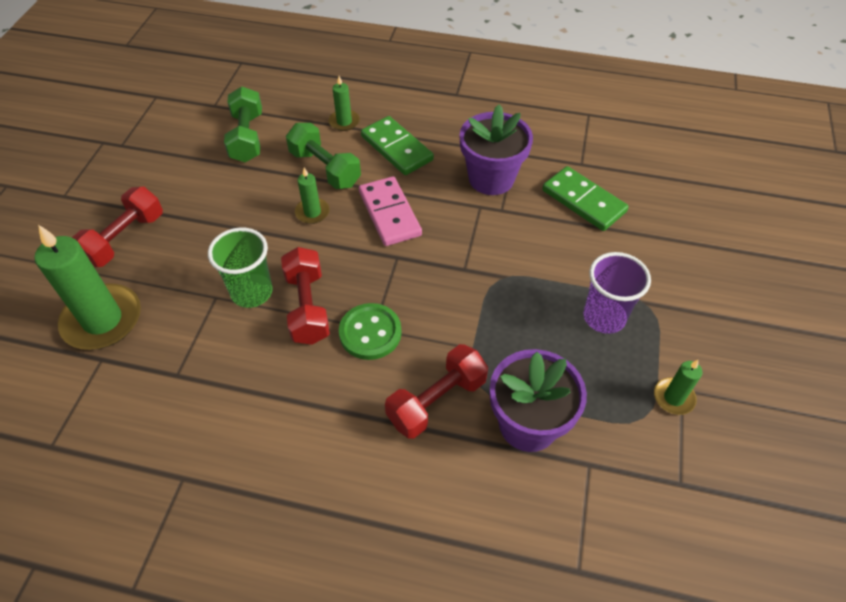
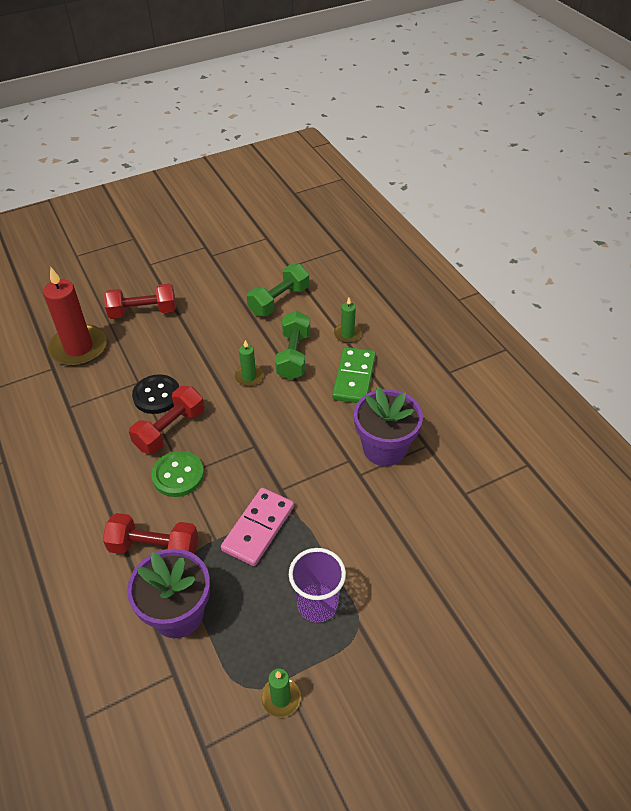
camera: 50 degrees right, 5 degrees down
green candle [35,225,141,350] -> red candle [43,267,107,366]
green cup [208,227,273,308] -> black button [132,374,179,414]
pink domino [359,176,422,246] -> pink domino moved to [221,488,294,566]
green domino [542,166,629,231] -> none

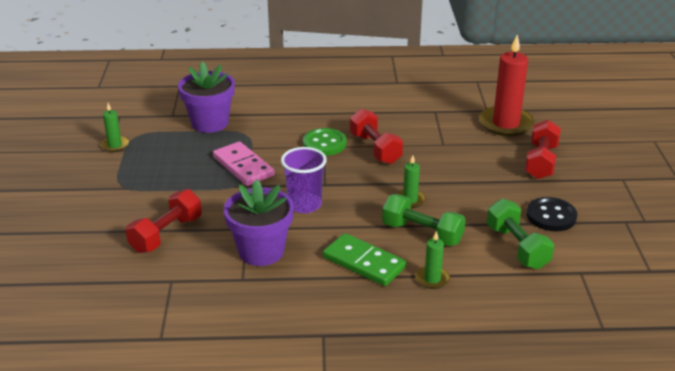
camera: 115 degrees right, 15 degrees down
red dumbbell [103,513,198,554] -> red dumbbell moved to [125,189,202,253]
black button [132,374,179,414] -> black button moved to [526,197,577,231]
purple cup [289,548,346,623] -> purple cup moved to [281,147,327,213]

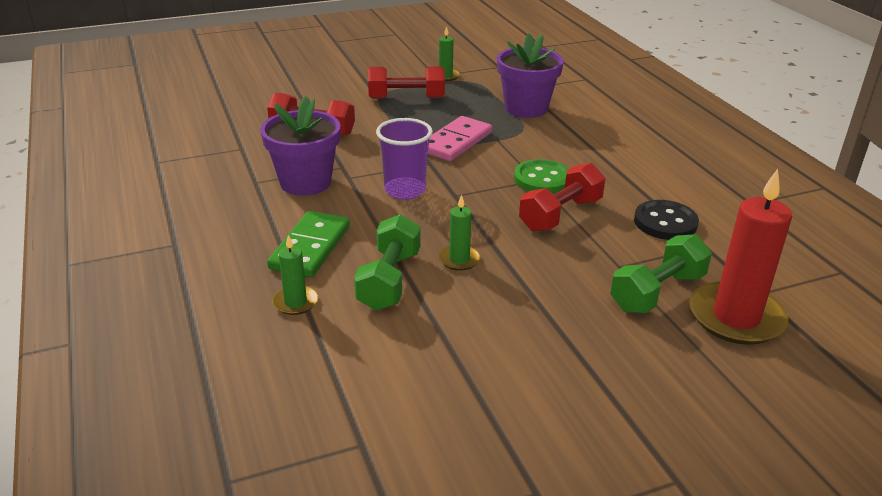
camera: 70 degrees right, 0 degrees up
green dumbbell [487,199,554,269] -> green dumbbell moved to [610,234,712,313]
red dumbbell [525,120,561,179] -> red dumbbell moved to [368,66,445,99]
black button [526,197,577,231] -> black button moved to [634,200,699,240]

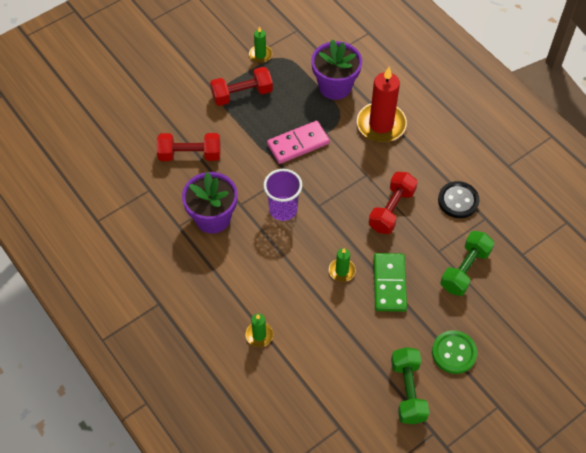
camera: 15 degrees left, 25 degrees up
green domino [267,211,350,277] -> green domino moved to [374,253,407,312]
green dumbbell [354,214,421,311] -> green dumbbell moved to [391,347,429,424]
pink domino [428,116,492,161] -> pink domino turned 45 degrees clockwise [267,121,330,164]
green button [514,159,569,194] -> green button moved to [432,330,477,374]
red candle [689,169,792,345] -> red candle moved to [357,67,407,142]

